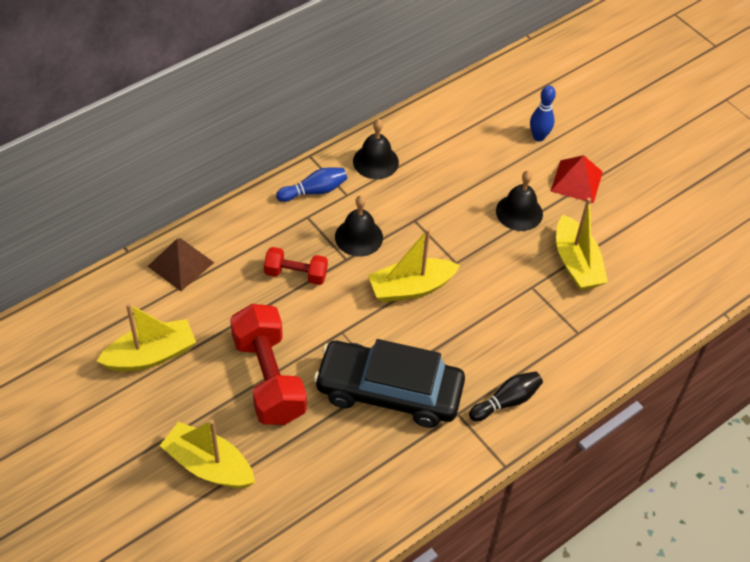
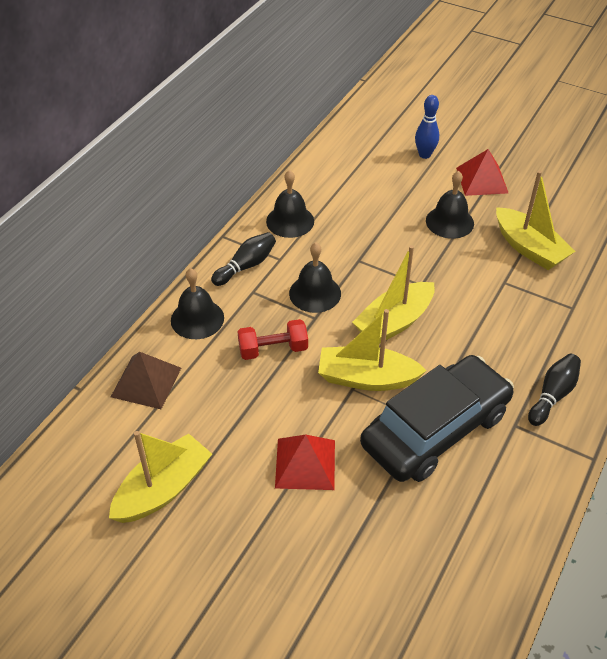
camera: 20 degrees left, 5 degrees down
yellow boat [160,420,255,488] -> yellow boat moved to [318,309,427,391]
red dumbbell [230,304,307,425] -> red pyramid [275,435,335,490]
blue bowling pin [276,168,347,202] -> black bowling pin [211,232,276,286]
black car [314,339,465,428] -> black car turned 150 degrees clockwise [360,355,514,482]
none -> black bell [171,268,224,339]

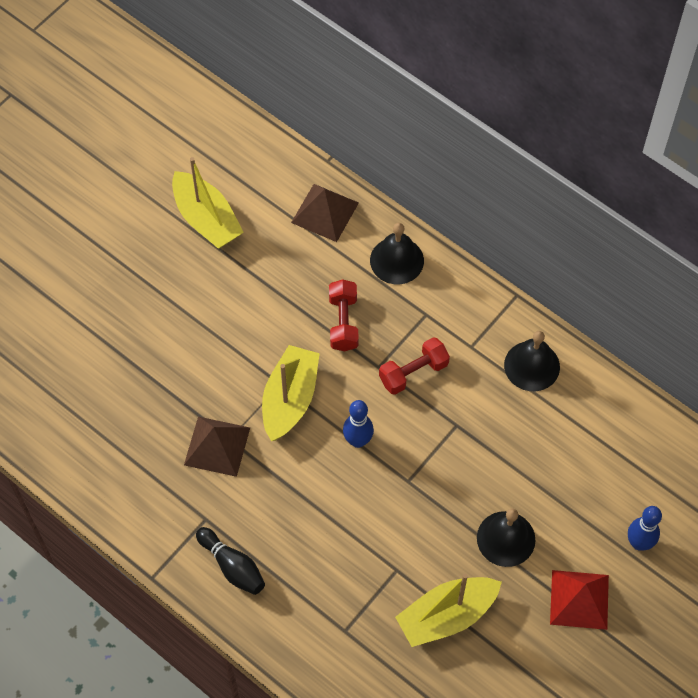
camera: 100 degrees right, 15 degrees up
black bowling pin [211,232,276,286] -> none
red pyramid [275,435,335,490] -> none
black bell [289,243,341,313] -> red dumbbell [379,337,450,395]
yellow boat [352,245,435,344] -> blue bowling pin [343,400,374,448]
black car [360,355,514,482] -> brown pyramid [184,417,250,477]

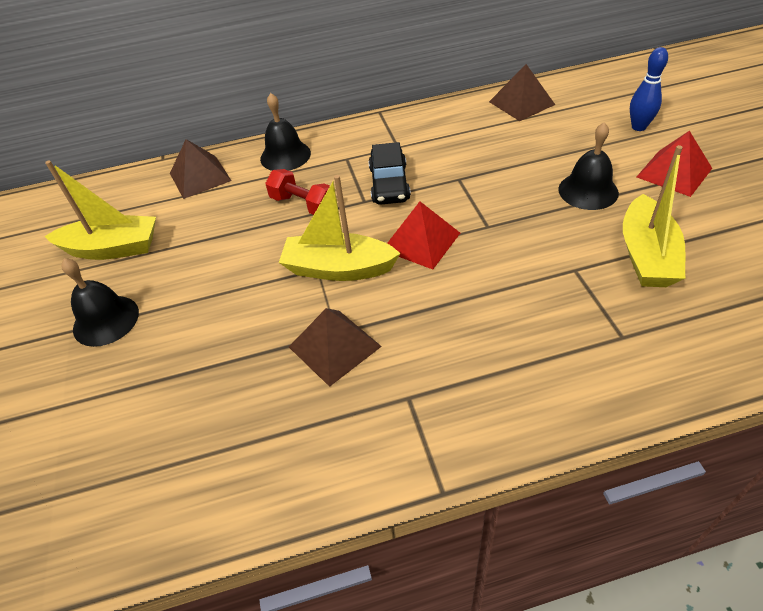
camera: 50 degrees left, 15 degrees down
black bowling pin [196,527,265,595] -> none
yellow boat [262,345,320,441] -> yellow boat turned 45 degrees counterclockwise [279,175,401,281]
blue bowling pin [343,400,374,448] -> red pyramid [387,202,460,269]
red dumbbell [379,337,450,395] -> black car [368,142,411,205]
black bell [504,331,560,391] -> black bell moved to [61,258,139,347]
none -> brown pyramid [489,64,555,121]

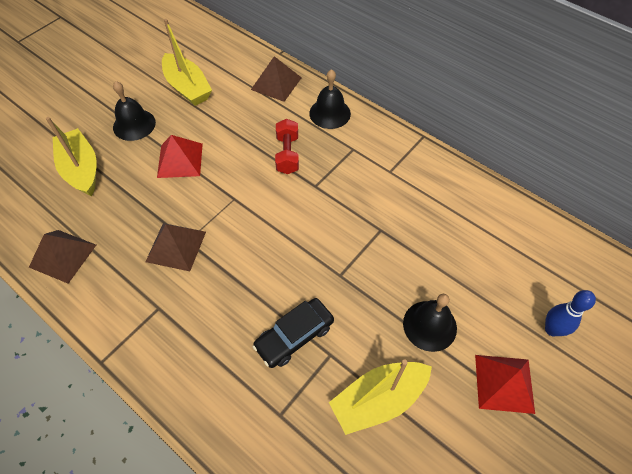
camera: 50 degrees right, 10 degrees up
yellow boat [279,175,401,281] -> yellow boat moved to [46,117,97,196]
black car [368,142,411,205] -> black car moved to [253,298,334,368]
red pyramid [387,202,460,269] -> red pyramid moved to [157,135,203,178]
brown pyramid [489,64,555,121] -> brown pyramid moved to [29,230,96,284]

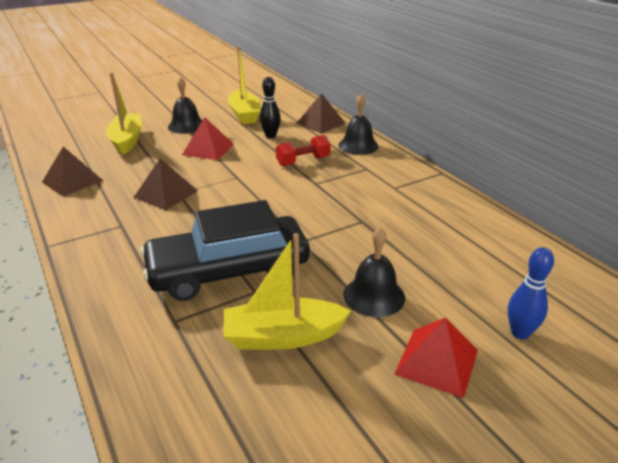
camera: 20 degrees right, 25 degrees down
black car [253,298,334,368] -> black car [140,200,310,301], size x1.82
red dumbbell [275,119,299,174] -> red dumbbell turned 45 degrees clockwise [276,135,331,166]
none -> black bowling pin [260,77,281,138]

